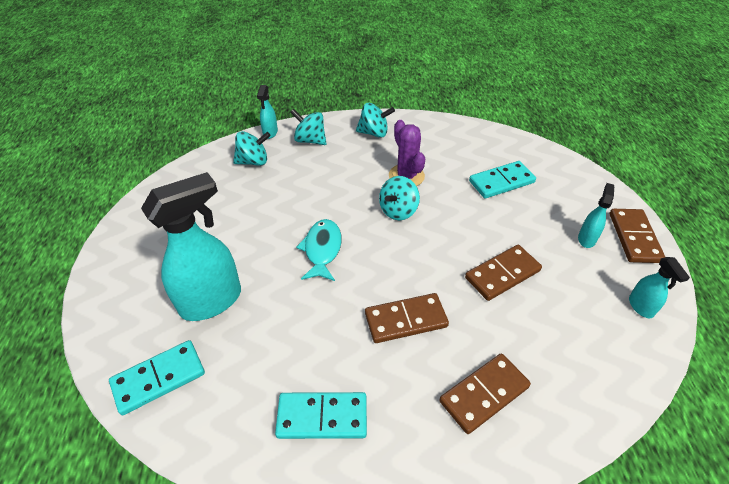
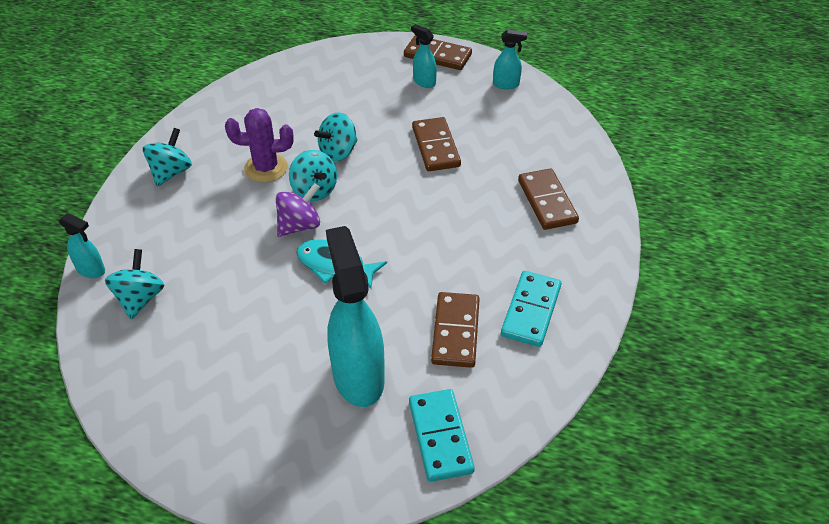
camera: 70 degrees left, 0 degrees up
turquoise spinning top [290,109,327,145] -> turquoise spinning top moved to [314,112,358,161]
brown domino [365,293,449,343] -> brown domino moved to [431,292,480,368]
turquoise domino [469,161,536,199] -> none
none -> purple spinning top [276,183,320,237]

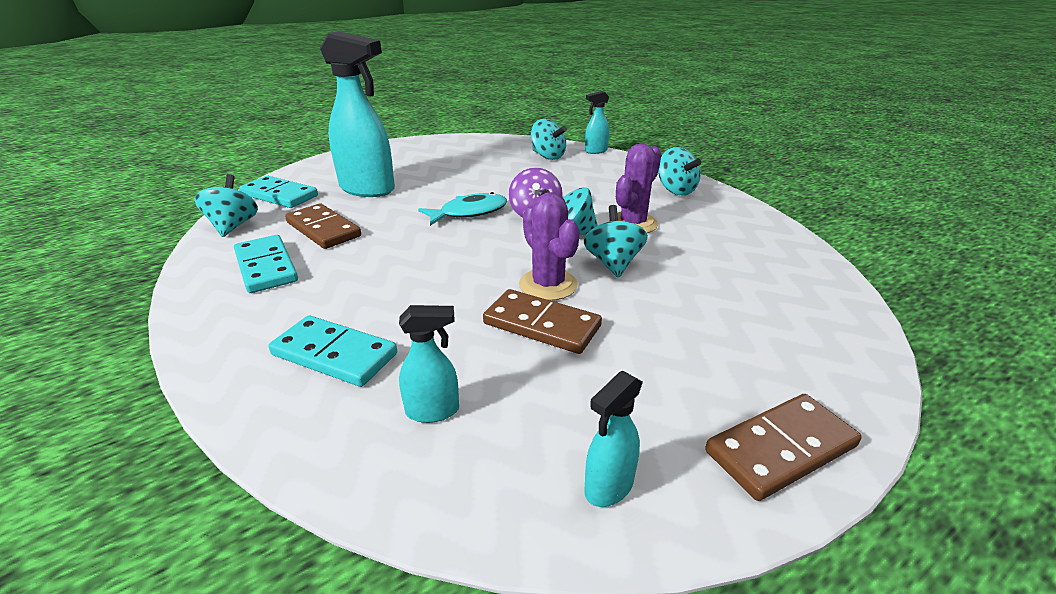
camera: 130 degrees right, 15 degrees down
turquoise spray bottle [411,24,437,88] -> turquoise spray bottle moved to [399,305,459,423]
brown domino [518,168,579,230] -> turquoise domino [268,315,397,387]
none -> turquoise spinning top [194,174,258,237]
none -> purple cactus [519,192,580,301]

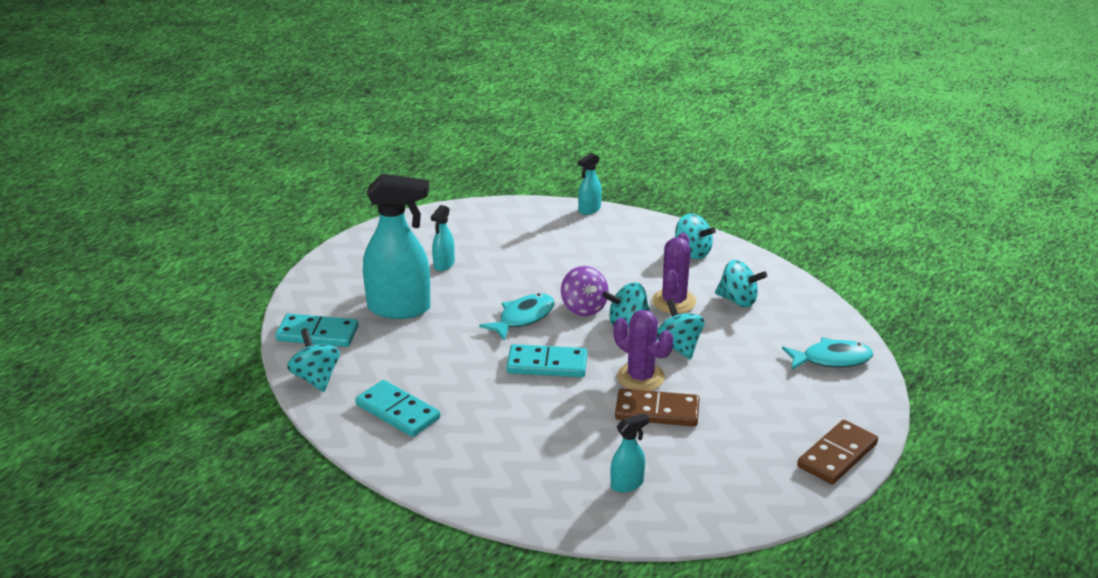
camera: 20 degrees left, 0 degrees up
turquoise domino [268,315,397,387] -> turquoise domino moved to [506,344,587,377]
brown domino [285,204,361,249] -> none
turquoise spinning top [531,119,567,160] -> turquoise spinning top moved to [715,260,767,307]
turquoise spray bottle [584,371,643,507] -> turquoise spray bottle moved to [431,205,455,271]
none -> turquoise fish [782,337,873,370]

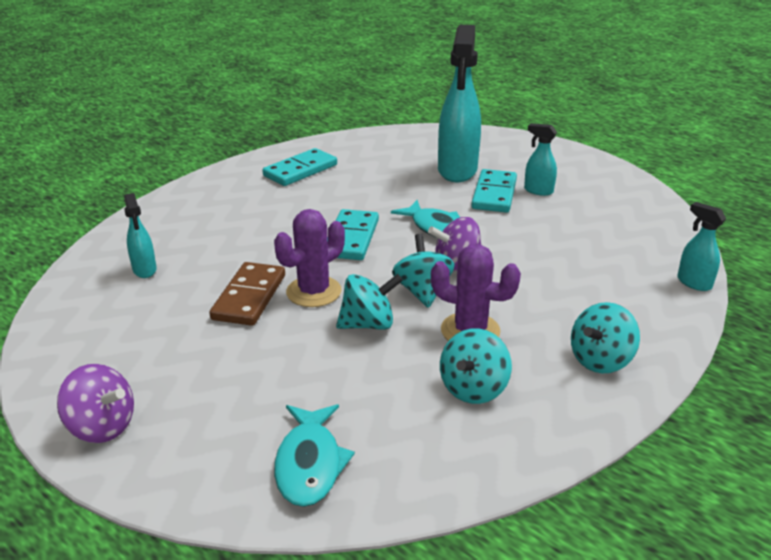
camera: 95 degrees right, 0 degrees up
turquoise domino [275,313,359,347] -> turquoise domino moved to [471,169,517,213]
turquoise spinning top [287,329,340,392] -> none
brown domino [797,420,878,484] -> purple spinning top [57,364,134,443]

